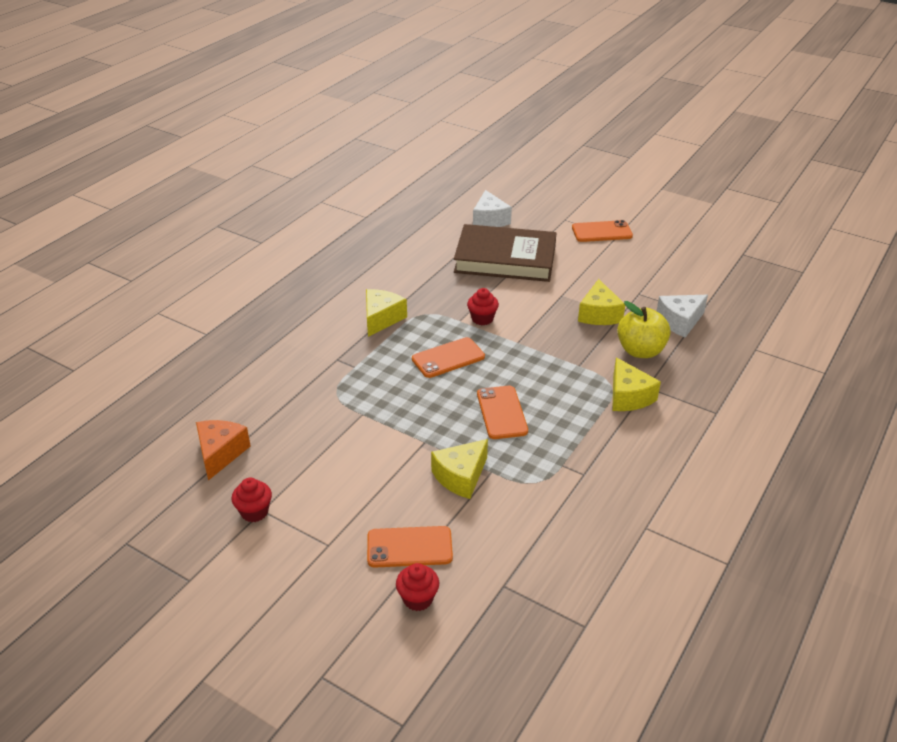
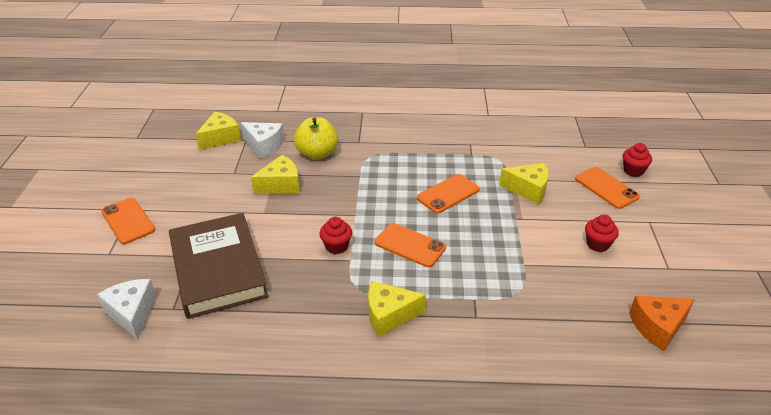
camera: 120 degrees left, 0 degrees up
red cupcake [232,478,272,522] -> red cupcake moved to [585,214,619,252]
white cheese [473,190,512,227] -> white cheese turned 75 degrees counterclockwise [97,279,156,340]
yellow cheese [612,357,661,411] -> yellow cheese moved to [196,112,241,150]

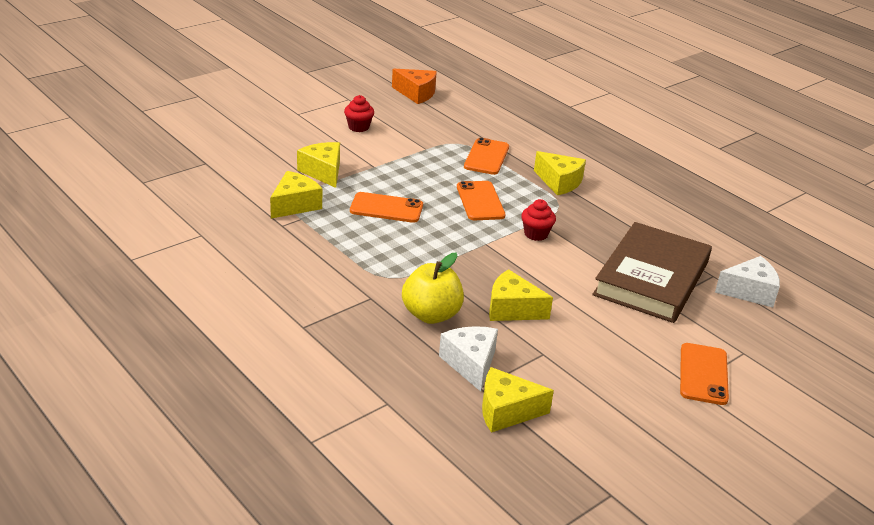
camera: 135 degrees left, 5 degrees down
white cheese [97,279,156,340] -> white cheese turned 120 degrees counterclockwise [715,256,780,307]
orange phone [575,167,640,209] -> orange phone moved to [464,138,509,175]
red cupcake [623,143,652,177] -> none
none -> yellow cheese [270,171,322,219]

